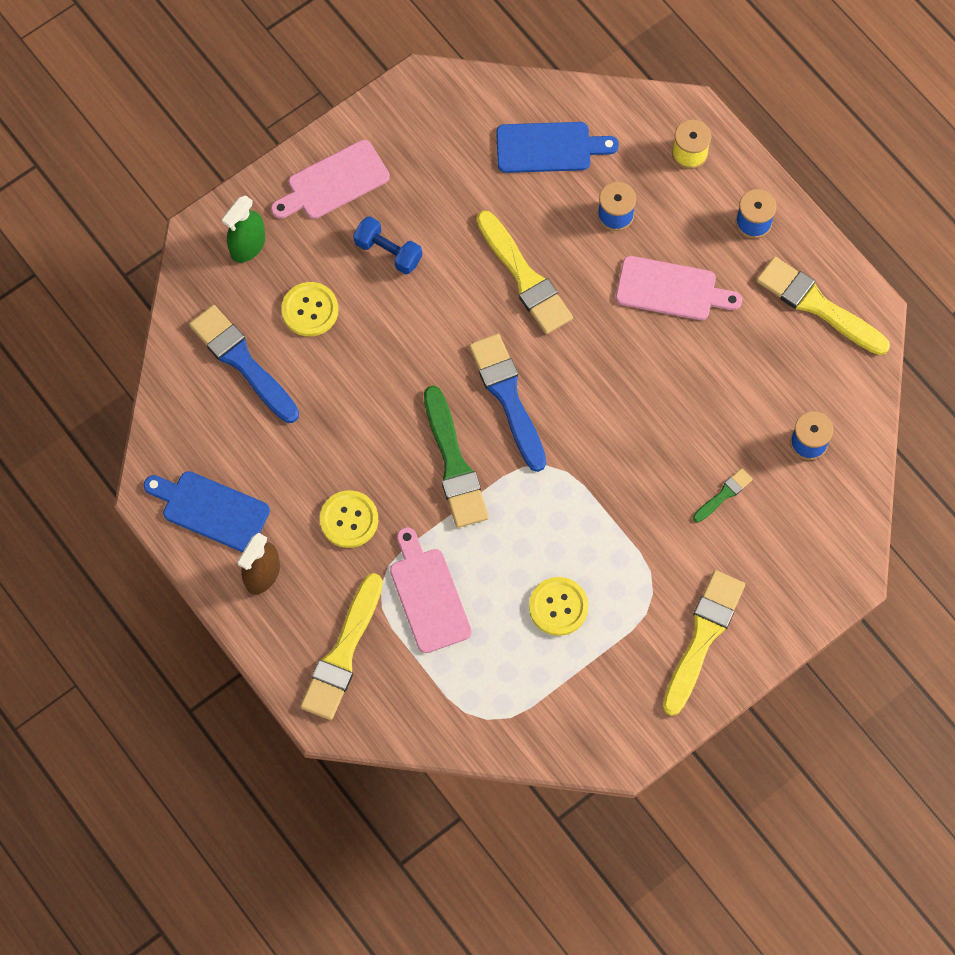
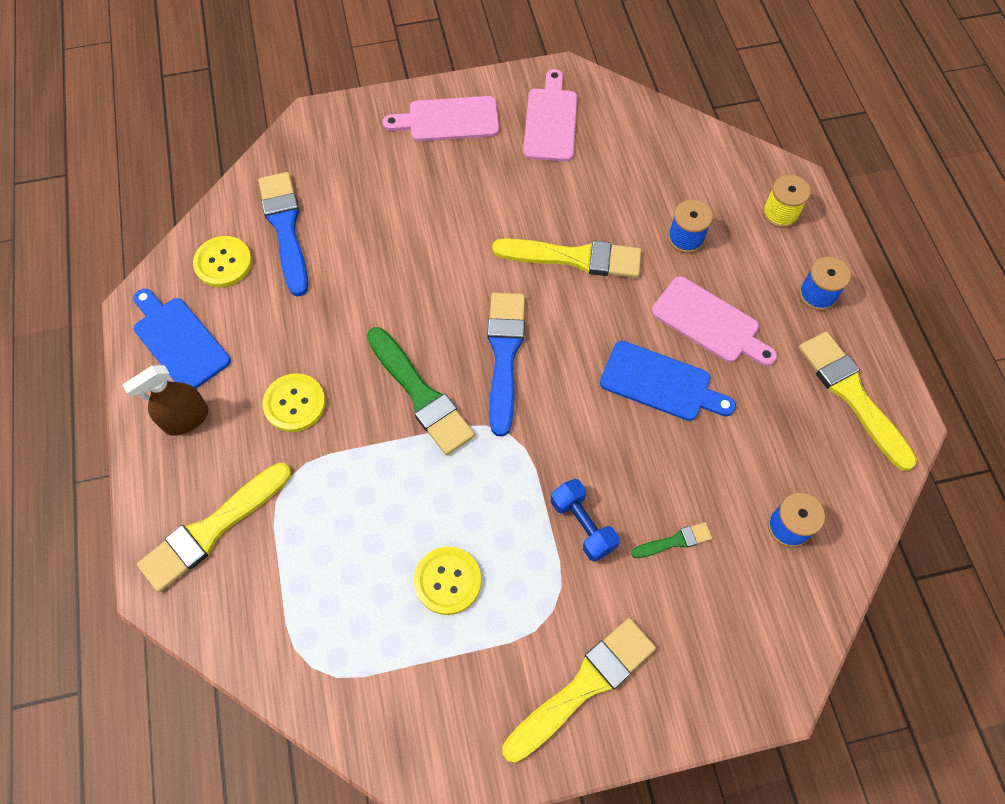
camera: 25 degrees right, 5 degrees down
green spray bottle [222,195,266,263] -> none
yellow button [281,282,338,336] -> yellow button moved to [193,236,252,287]
blue dumbbell [353,216,422,274] -> blue dumbbell moved to [551,479,620,562]
pink cutting board [390,527,472,653] -> pink cutting board moved to [523,69,577,162]
green brush [424,386,489,528] -> green brush turned 45 degrees counterclockwise [367,327,475,455]
yellow brush [476,210,573,334] -> yellow brush turned 75 degrees counterclockwise [492,238,642,278]
blue cutting board [496,122,619,173] -> blue cutting board moved to [600,341,736,421]

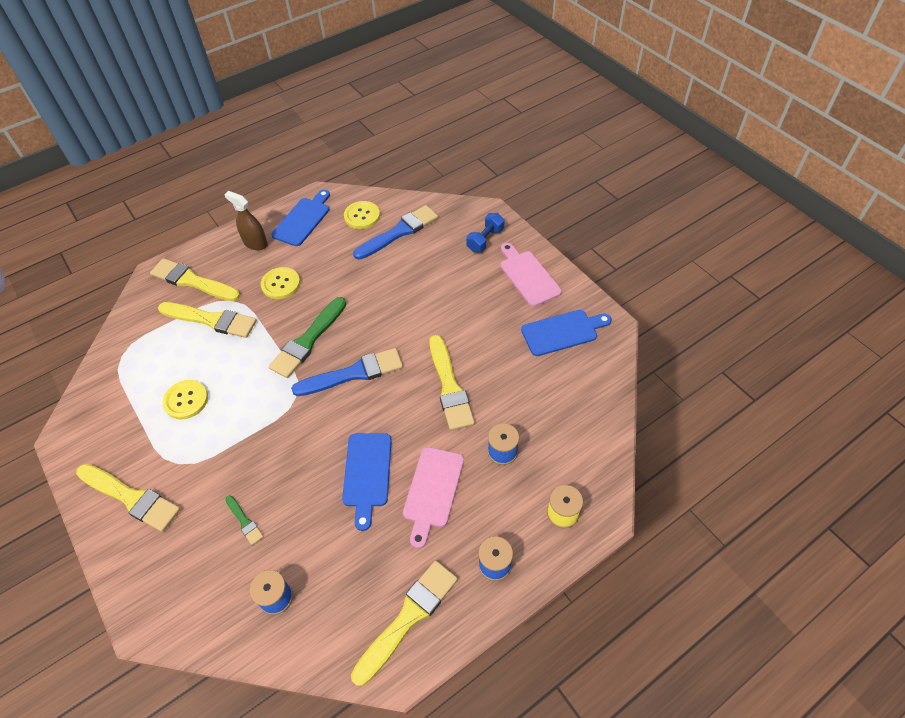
camera: 70 degrees right, 10 degrees down
pink cutting board [523,69,577,162] -> blue cutting board [521,310,612,356]
blue dumbbell [551,479,620,562] -> blue dumbbell moved to [466,213,505,252]
none -> yellow brush [158,302,257,338]

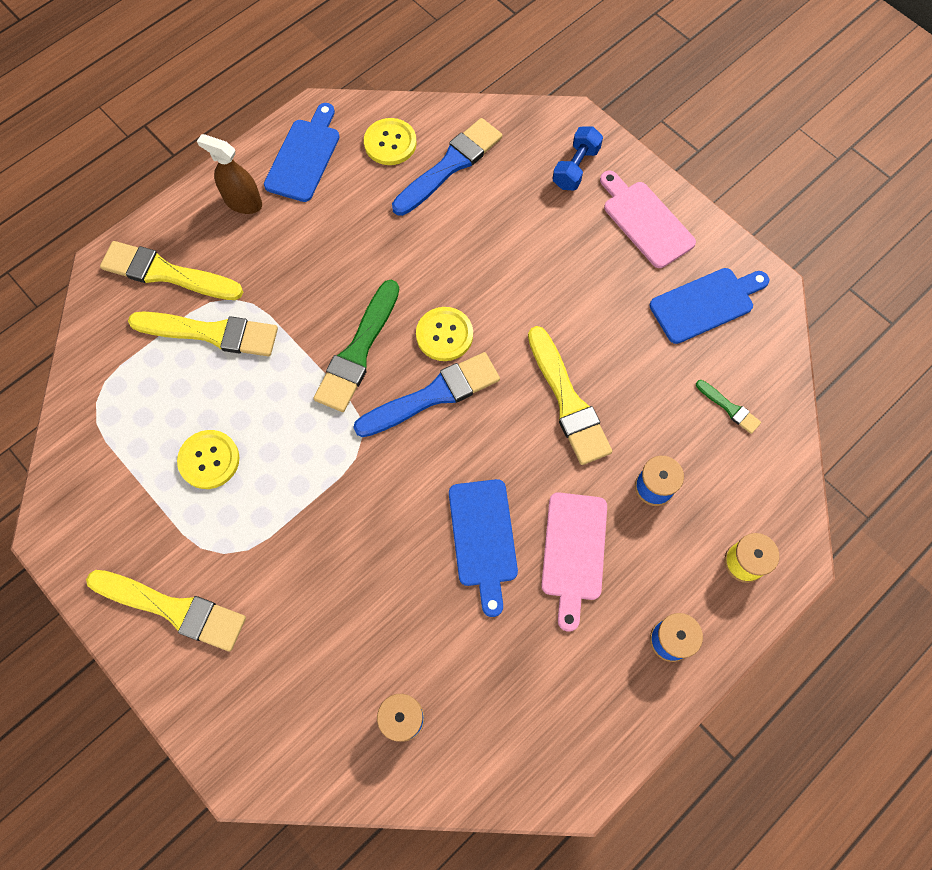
camera: 10 degrees left, 15 degrees up
green brush [225,496,264,545] -> green brush moved to [696,380,761,434]
yellow button [261,267,300,299] -> yellow button moved to [416,307,473,361]
yellow brush [351,561,458,686] -> none

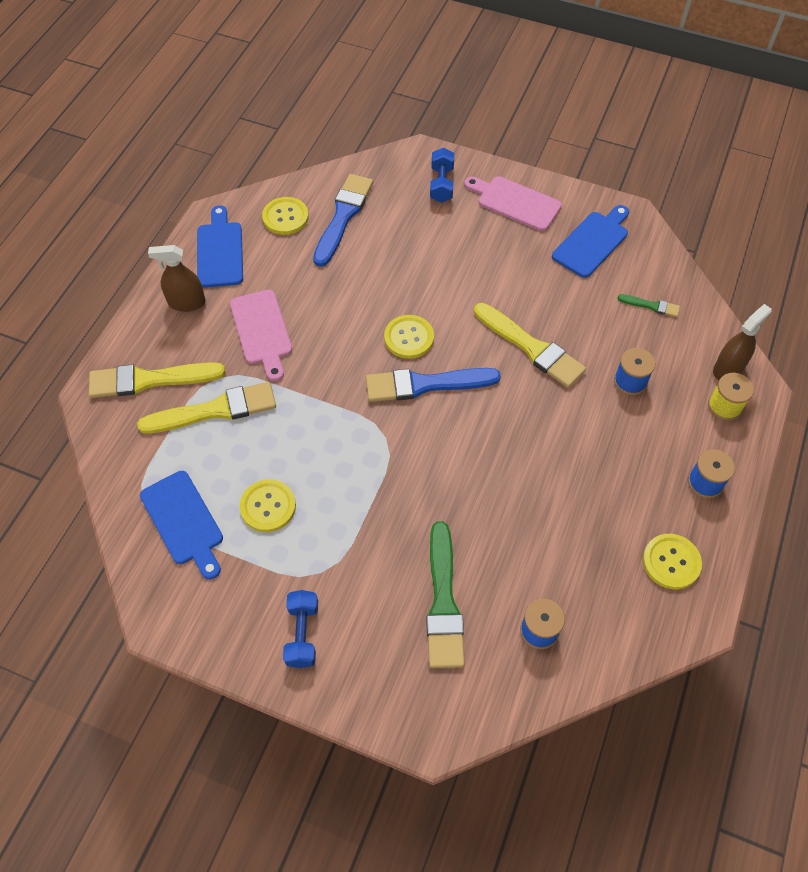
camera: 25 degrees left, 10 degrees down
yellow brush [86,570,246,652] -> blue dumbbell [283,590,318,668]
green brush [314,280,399,412] -> green brush moved to [426,521,465,668]
blue brush [353,352,500,437] -> blue brush turned 135 degrees counterclockwise [366,368,501,402]
blue cutting board [449,479,518,617] -> blue cutting board moved to [140,471,223,579]
pink cutting board [541,492,607,632] -> pink cutting board moved to [230,290,292,381]
none -> yellow button [643,534,702,589]
none -> brown spray bottle [713,304,772,380]

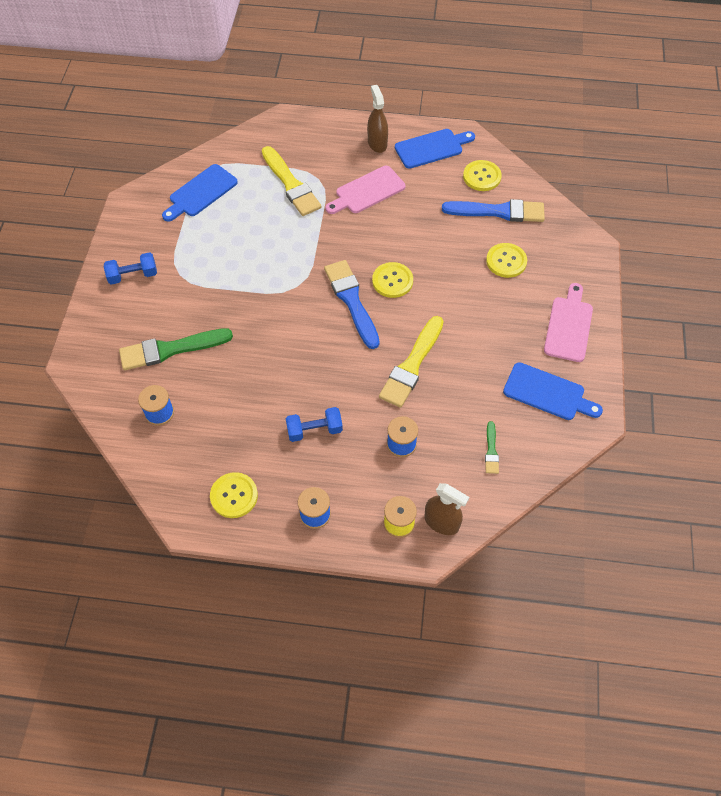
camera: 75 degrees right, 0 degrees up
yellow brush [89,362,225,398] -> none
yellow button [240,479,296,532] -> yellow button moved to [486,243,527,278]
blue dumbbell [430,148,454,203] -> blue dumbbell moved to [286,407,343,442]

